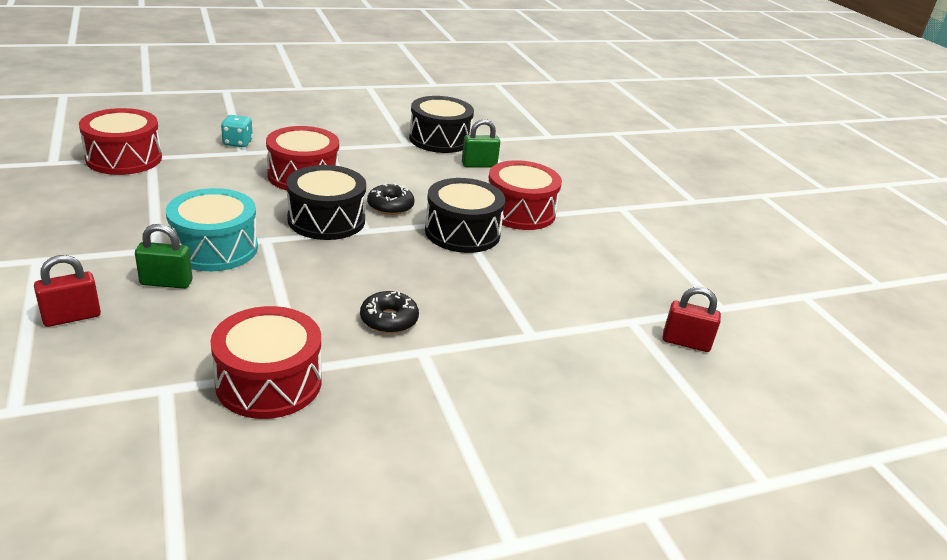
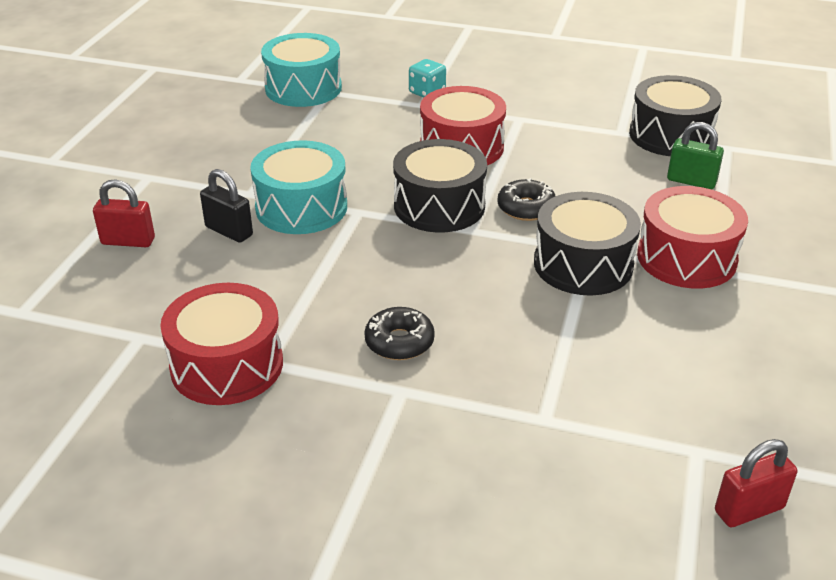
camera: 40 degrees right, 5 degrees up
red drum [79,108,162,175] -> turquoise drum [261,33,342,107]
green padlock [135,224,192,289] -> black padlock [200,169,253,243]
red padlock [663,287,721,352] -> red padlock turned 75 degrees counterclockwise [715,439,797,527]

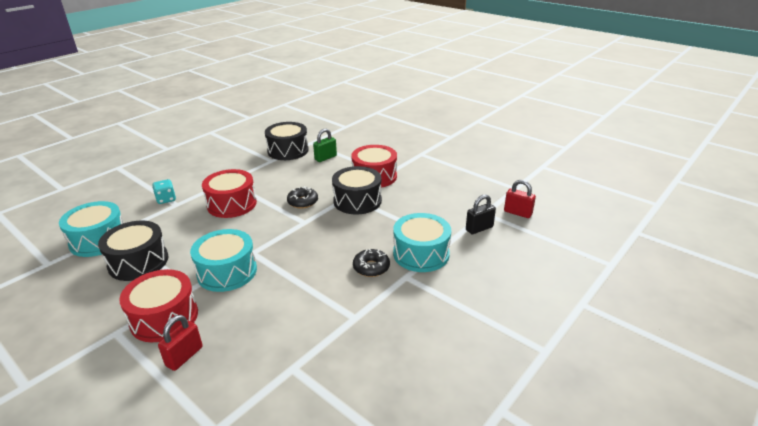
camera: 65 degrees left, 5 degrees down
red drum [160,283,283,405] -> red drum moved to [119,269,198,342]
black padlock [200,169,253,243] -> black padlock moved to [466,194,496,234]
black drum [393,139,487,233] -> black drum moved to [98,221,168,281]
red padlock [715,439,797,527] -> red padlock turned 60 degrees counterclockwise [504,180,536,218]
none -> turquoise drum [393,213,451,272]

